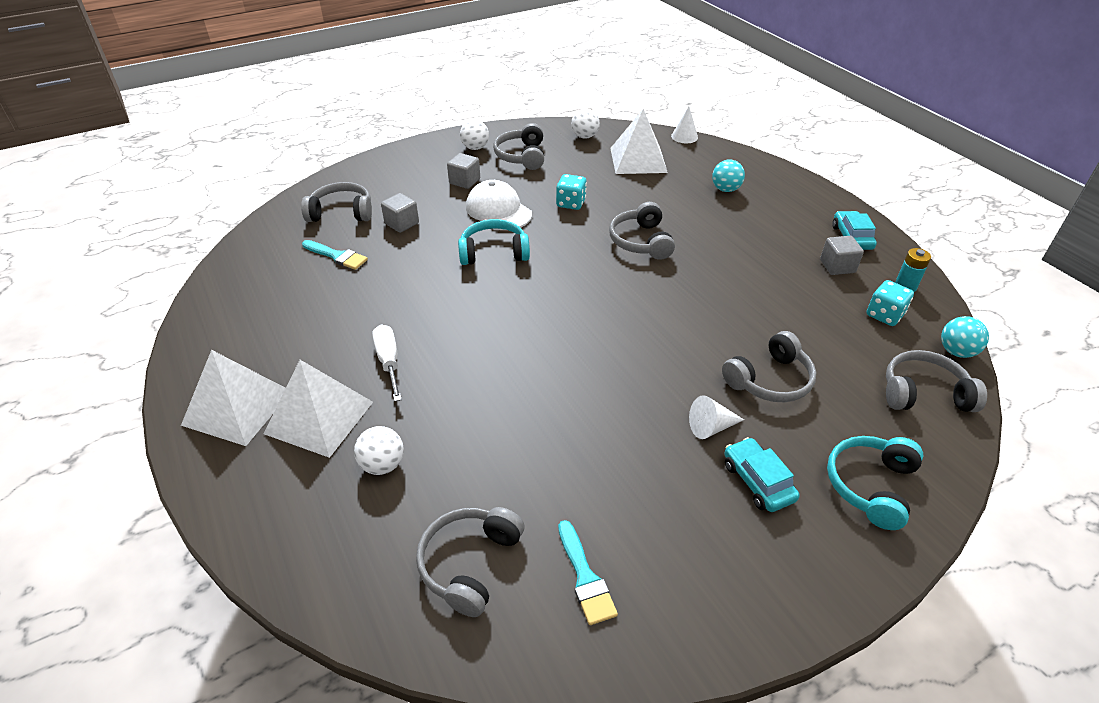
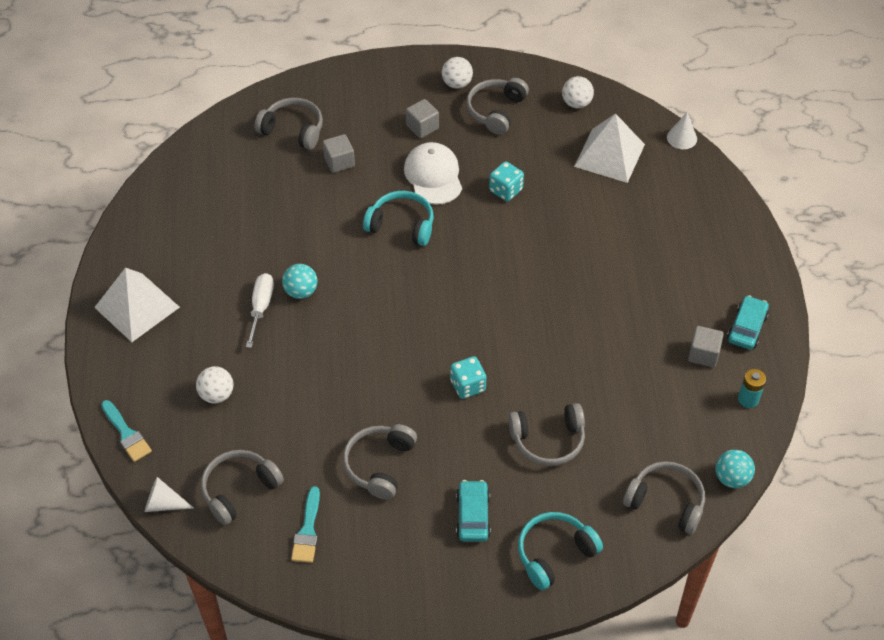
camera: 25 degrees right, 10 degrees up
white pyramid [264,360,373,458] -> none
turquoise brush [302,240,368,270] -> turquoise brush moved to [101,400,152,462]
grey headphones [609,202,675,260] -> grey headphones moved to [343,424,417,500]
white cone [689,395,744,439] -> white cone moved to [145,477,194,512]
turquoise ball [712,160,745,192] -> turquoise ball moved to [282,264,317,299]
turquoise dice [867,280,914,326] -> turquoise dice moved to [450,356,487,399]

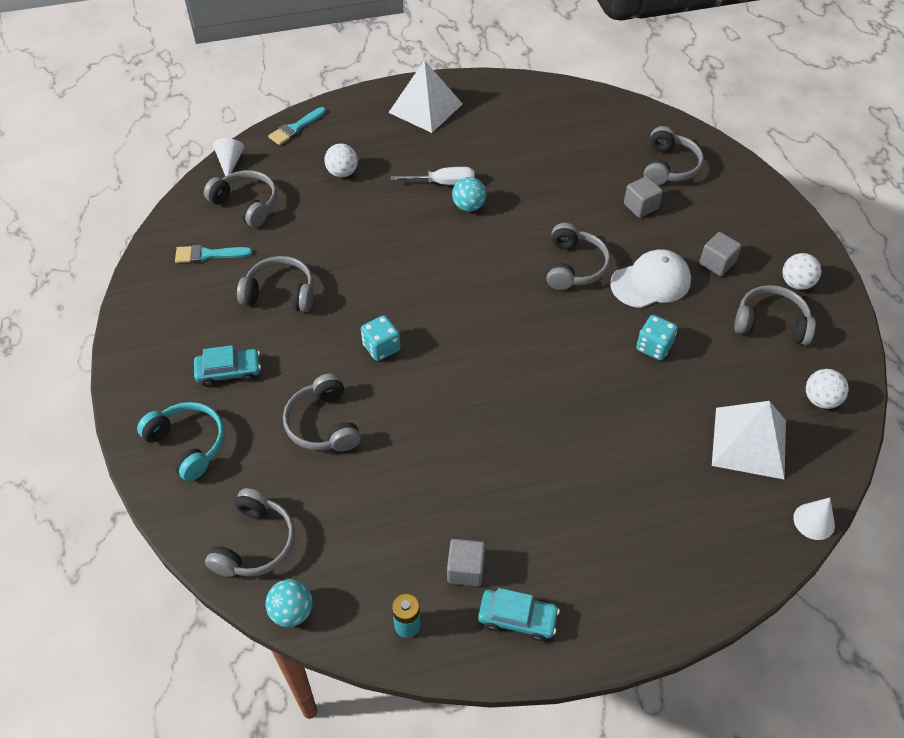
camera: 80 degrees right, 0 degrees up
turquoise headphones [363,191,434,246] -> grey headphones [546,223,610,290]

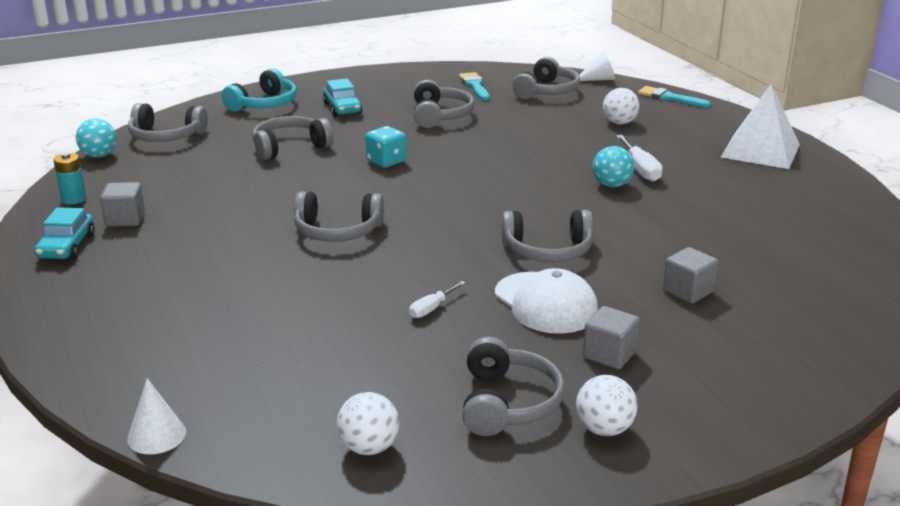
camera: 80 degrees right, 25 degrees down
turquoise dice [636,315,678,360] -> white screwdriver [409,281,465,318]
grey headphones [644,126,704,185] -> grey headphones moved to [294,191,384,242]
white pyramid [712,401,786,480] -> none

